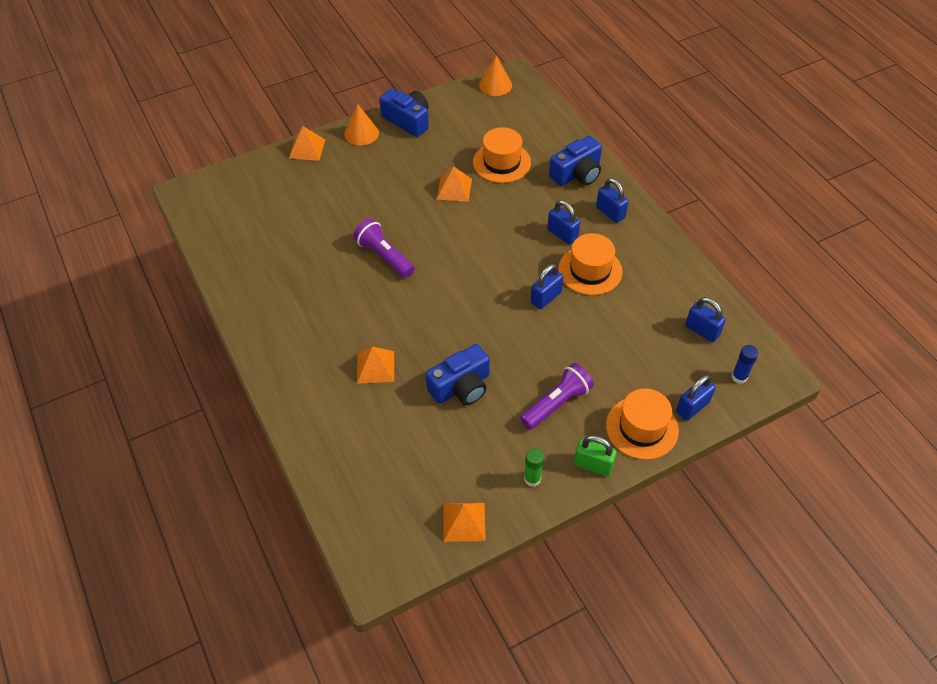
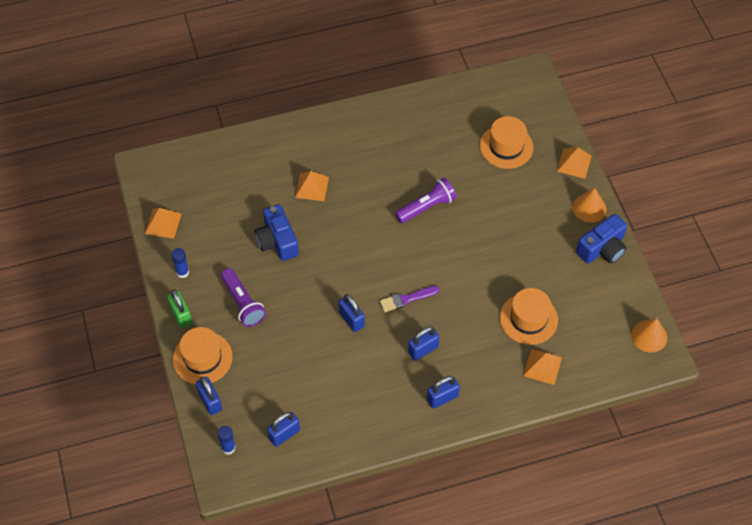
camera: 100 degrees right, 5 degrees up
orange pyramid [437,166,472,202] -> orange pyramid moved to [523,349,562,385]
green glue stick [524,448,544,487] -> blue glue stick [171,248,189,278]
blue camera [549,136,602,186] -> none
orange hat [558,233,623,295] -> orange hat moved to [480,116,533,169]
green padlock [574,435,617,476] -> green padlock turned 60 degrees counterclockwise [167,289,192,328]
none -> purple brush [380,286,440,312]

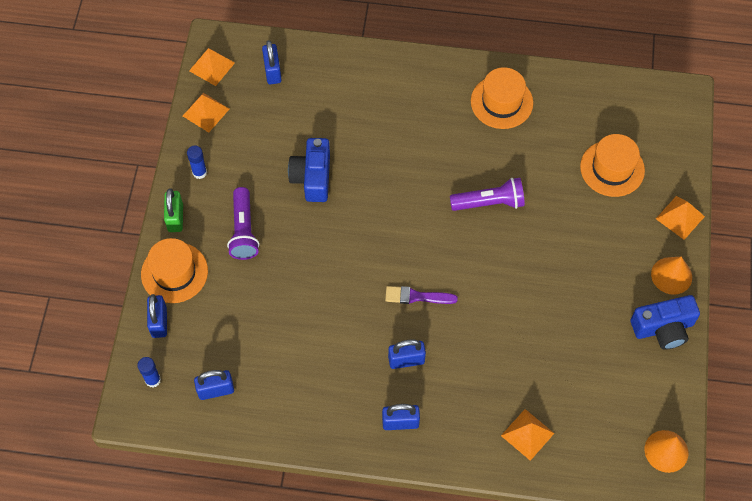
camera: 25 degrees right, 5 degrees up
orange pyramid [295,171,329,201] -> orange pyramid moved to [189,48,235,86]
blue padlock [339,294,365,332] -> blue padlock moved to [262,40,281,84]
orange hat [500,288,558,345] -> orange hat moved to [471,67,533,129]

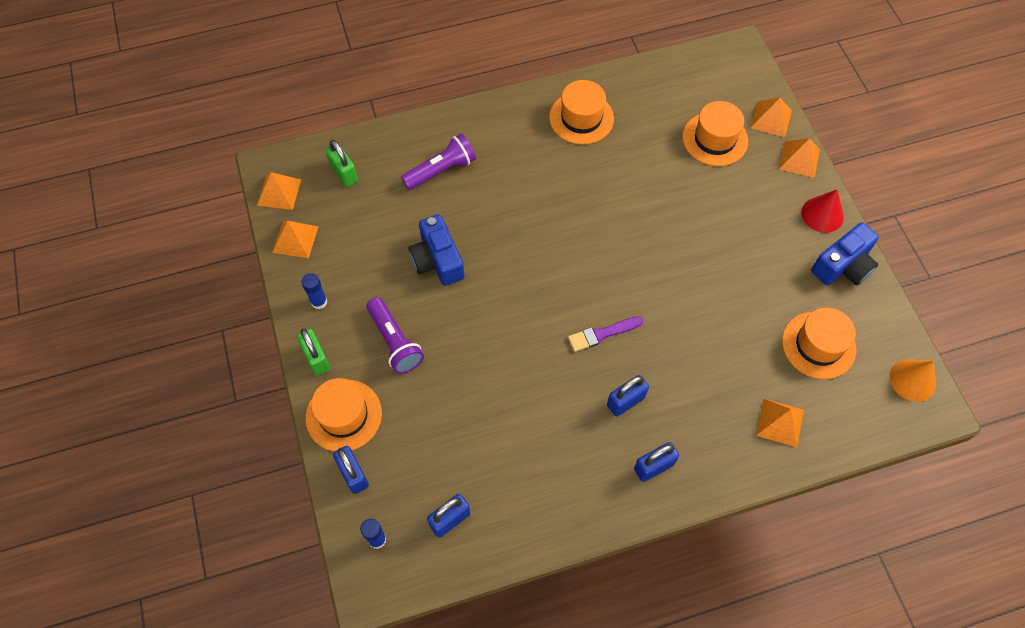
camera: 25 degrees left, 0 degrees up
blue padlock [262,40,281,84] -> green padlock [326,140,358,187]
purple flashlight [450,178,525,211] -> purple flashlight moved to [401,134,476,190]
orange cone [651,256,692,295] -> red cone [802,190,844,233]
none -> orange pyramid [751,98,792,137]
none -> orange hat [782,308,856,379]

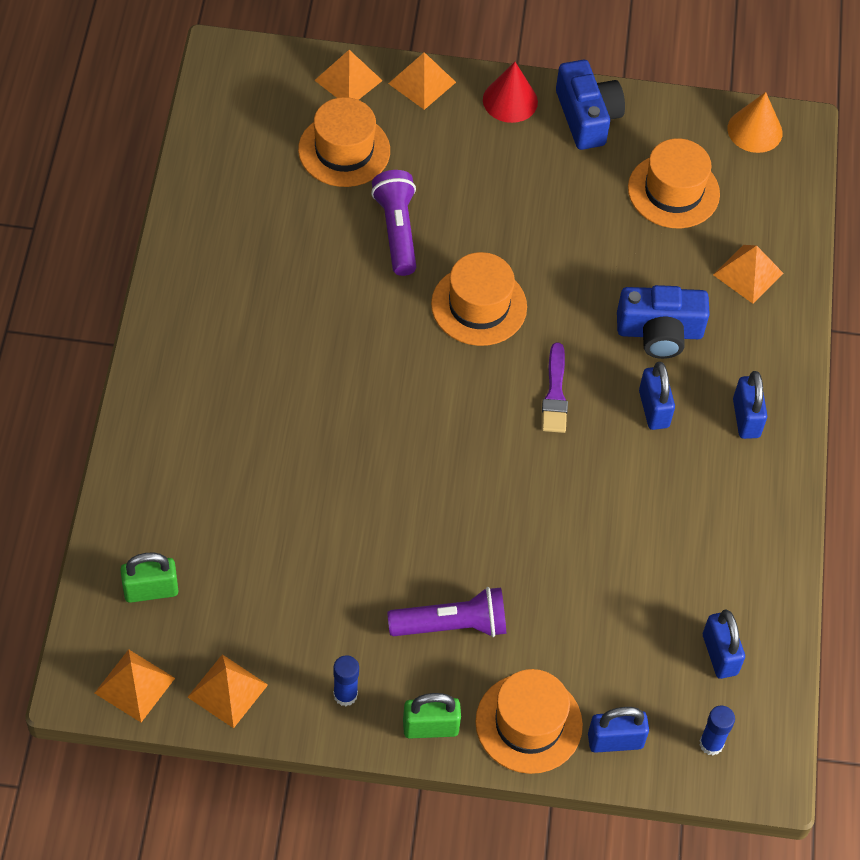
camera: 70 degrees left, 5 degrees down
purple flashlight [401,134,476,190] -> purple flashlight moved to [371,170,416,276]
blue camera [408,214,465,286] -> blue camera moved to [617,285,710,359]
orange hat [549,80,614,145] -> orange hat moved to [431,252,527,346]

